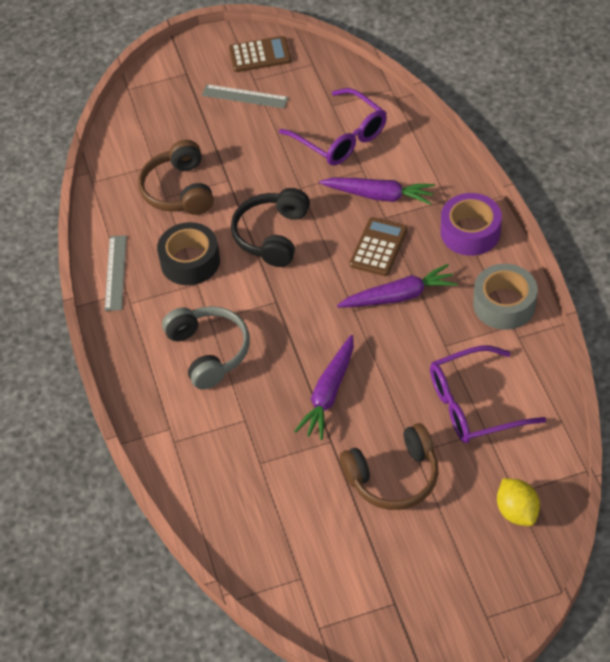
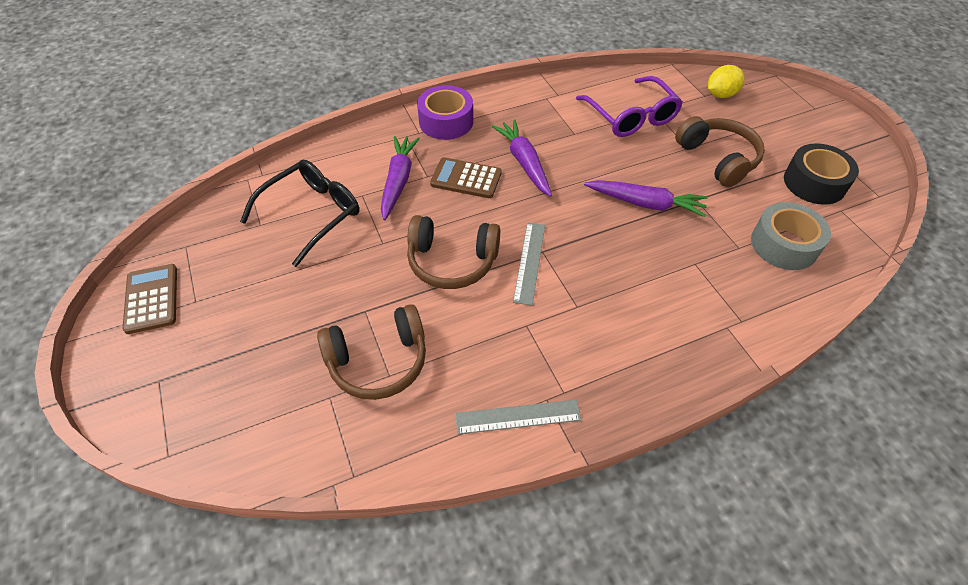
camera: 100 degrees left, 0 degrees up
black tape [157,222,220,285] -> black tape moved to [784,143,859,205]
grey headphones [162,306,250,389] -> none
grey ruler [202,84,289,108] -> grey ruler moved to [513,223,545,306]
black headphones [231,188,310,267] -> brown headphones [407,215,500,289]
purple glasses [279,88,387,165] -> black glasses [240,159,359,267]
grey tape [473,264,538,330] -> grey tape moved to [751,202,831,270]

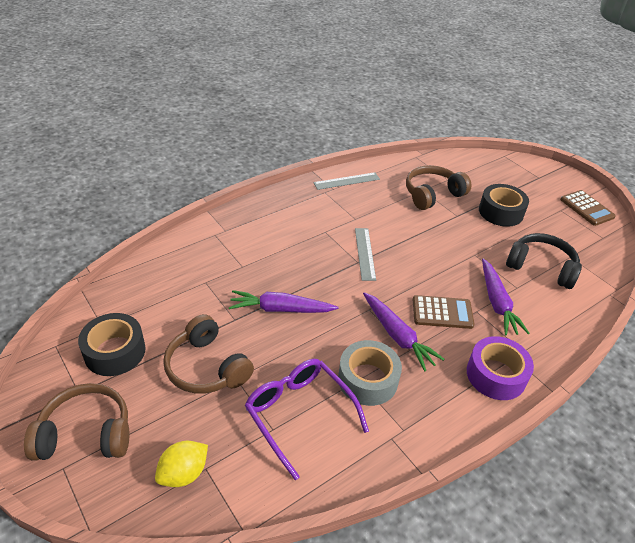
camera: 165 degrees right, 10 degrees down
black glasses [240,159,359,267] -> black headphones [506,233,582,289]
brown headphones [407,215,500,289] -> brown headphones moved to [24,383,129,461]
grey tape [751,202,831,270] -> grey tape moved to [338,340,402,406]
none -> black tape [479,184,529,227]

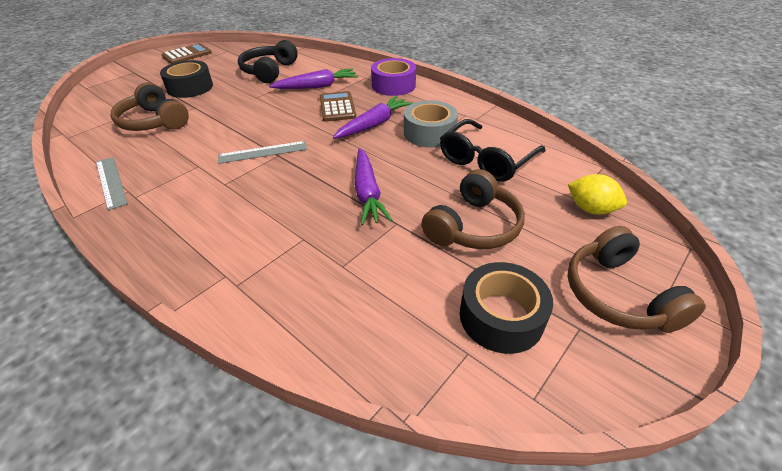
camera: 100 degrees left, 0 degrees up
purple glasses [245,359,369,480] -> black glasses [440,119,546,182]

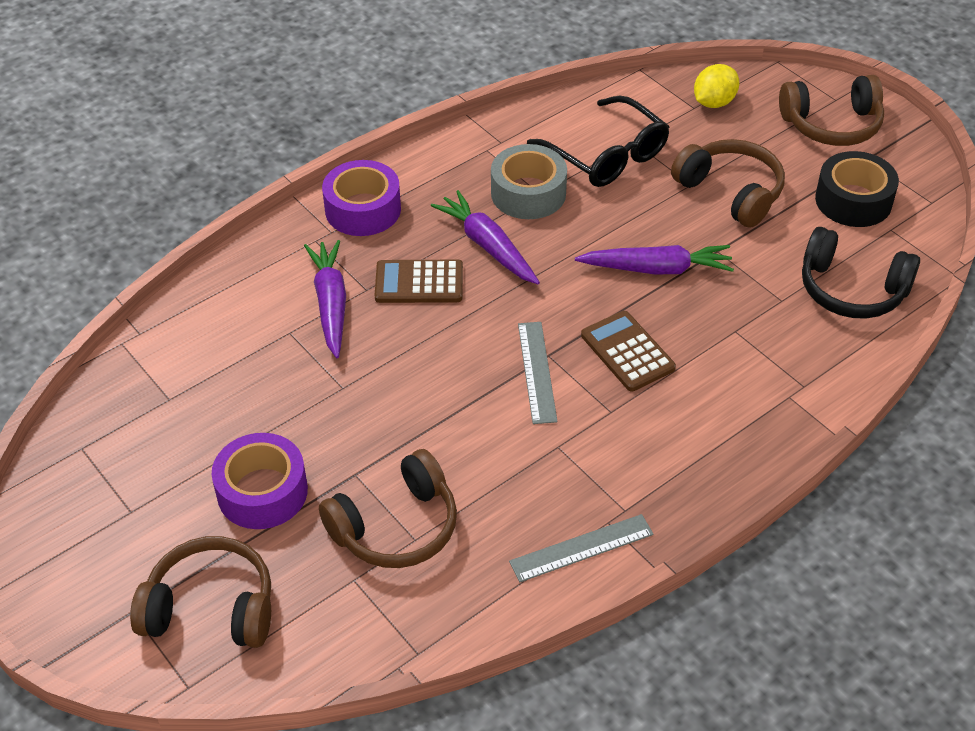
camera: 80 degrees left, 5 degrees up
black tape [160,60,213,98] -> purple tape [212,433,308,529]
brown calculator [161,43,212,64] -> brown calculator moved to [581,311,676,391]
black headphones [237,40,298,83] -> black headphones moved to [802,227,920,319]
none -> brown headphones [130,536,271,648]

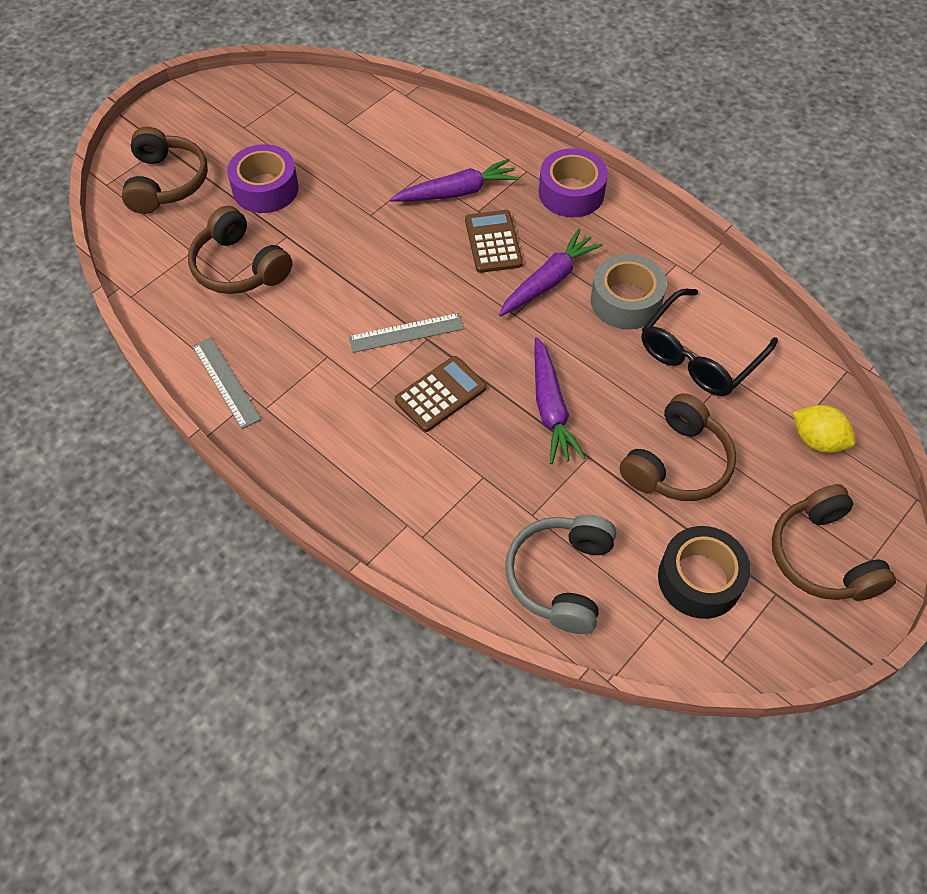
camera: 80 degrees right, 10 degrees up
black headphones [802,227,920,319] -> grey headphones [505,514,616,634]

